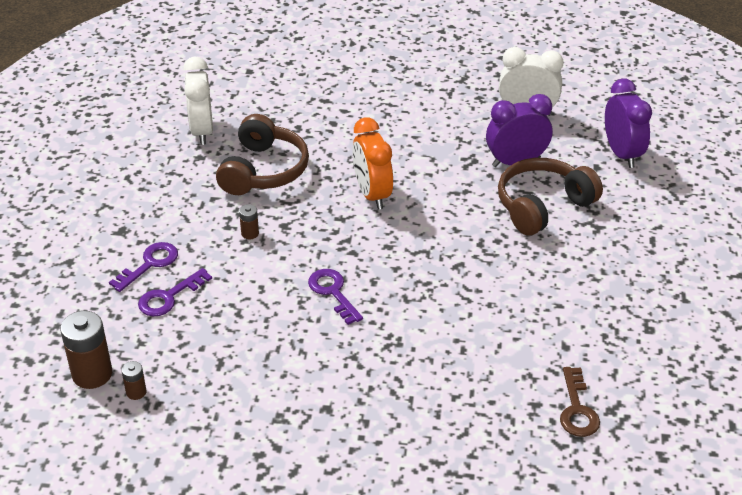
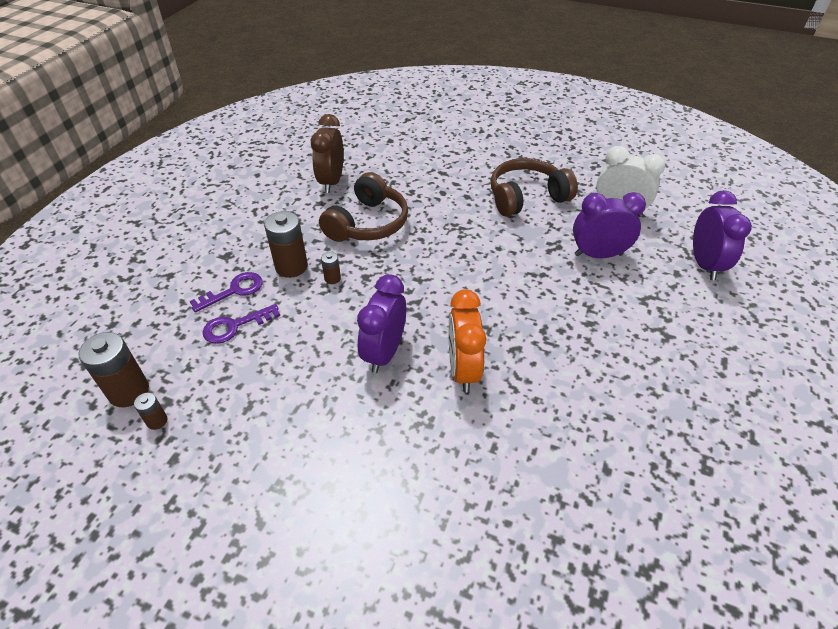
camera: 15 degrees right, 5 degrees up
white clock [183,56,213,145] -> brown clock [311,114,344,193]
purple key [308,269,363,325] -> purple clock [357,274,406,374]
orange clock [352,117,393,210] -> orange clock moved to [449,289,487,392]
brown headphones [498,158,603,236] -> brown headphones moved to [490,158,578,217]
brown key [560,367,600,437] -> none
none -> brown battery [264,211,308,278]

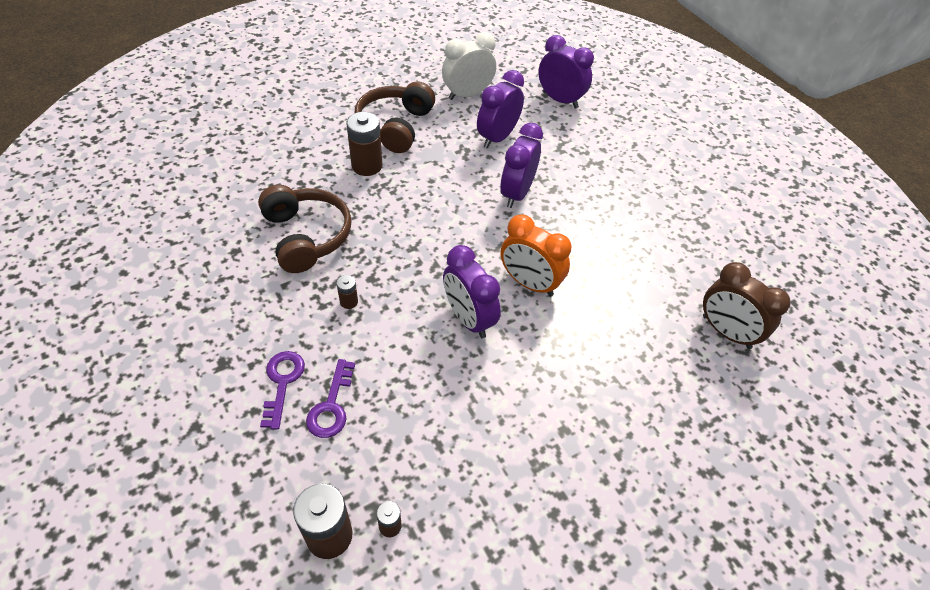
camera: 55 degrees left, 5 degrees up
brown battery [264,211,308,278] -> brown battery moved to [346,112,382,176]
brown clock [311,114,344,193] -> brown clock moved to [703,262,791,349]
none -> purple clock [500,123,543,208]

